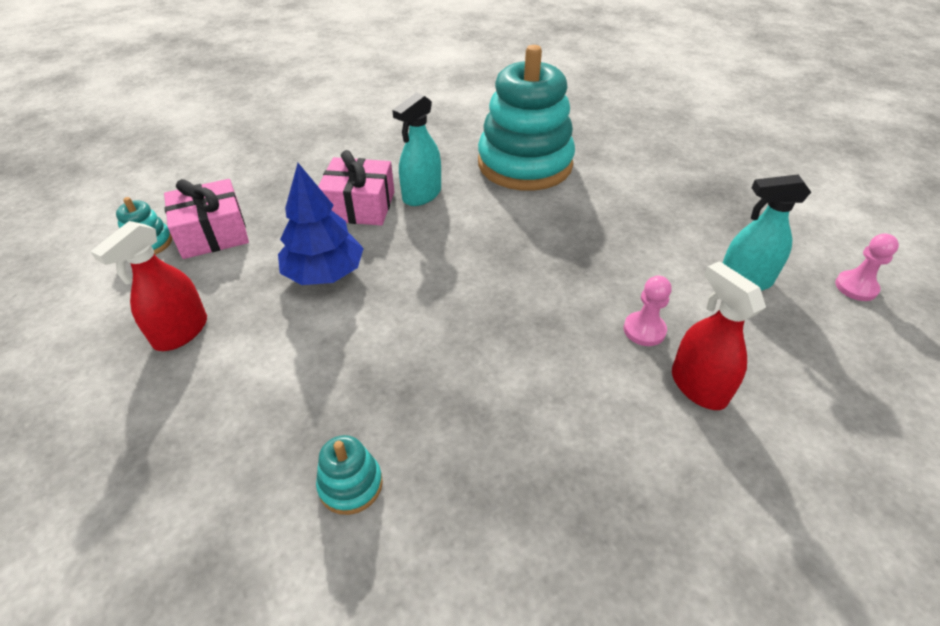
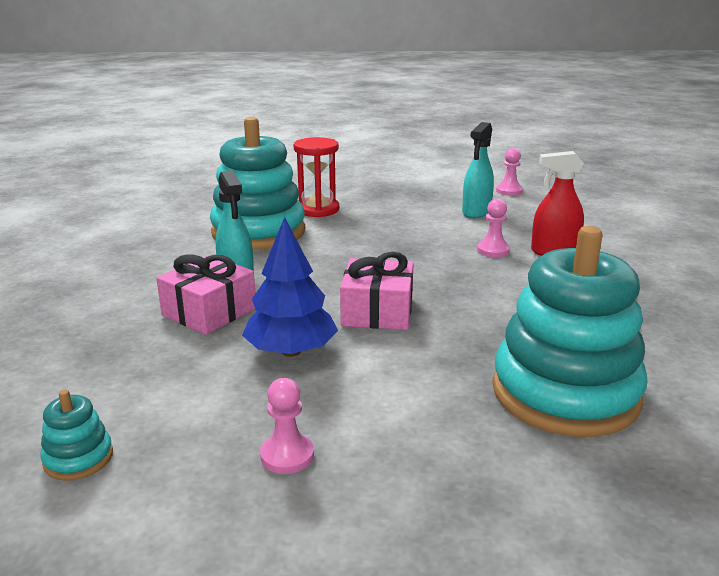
camera: 60 degrees left, 20 degrees down
red spray bottle [90,221,207,351] -> pink pawn [260,378,314,474]
pink gift [164,179,249,259] -> pink gift moved to [340,252,414,330]
turquoise stacking toy [316,435,383,515] -> turquoise stacking toy [492,226,648,437], size x2.50
none -> red hourglass [294,137,339,217]

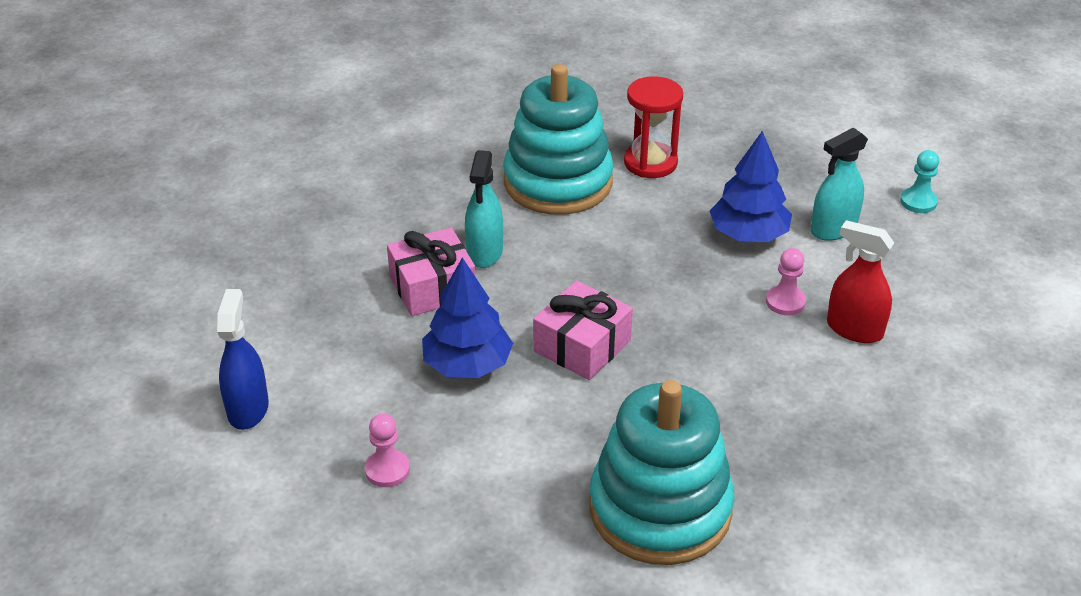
camera: 30 degrees right, 15 degrees up
turquoise stacking toy [40,389,113,481] -> blue spray bottle [217,289,269,430]
pink pawn [496,148,523,196] -> turquoise pawn [900,150,939,213]
none -> blue tree [710,131,792,242]

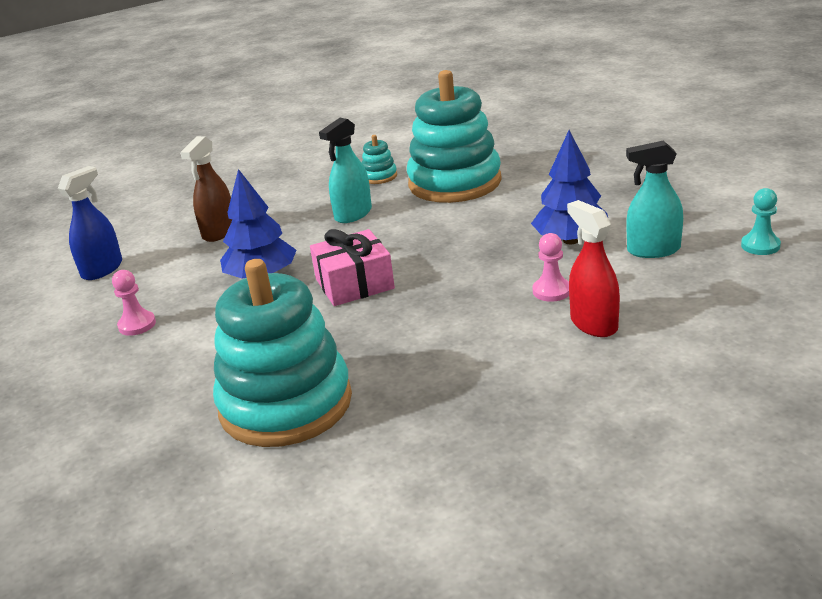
camera: 35 degrees right, 10 degrees down
pink gift [387,228,476,316] -> none
red hourglass [624,76,683,178] -> none
none -> brown spray bottle [180,136,232,242]
none -> turquoise stacking toy [362,135,397,184]

